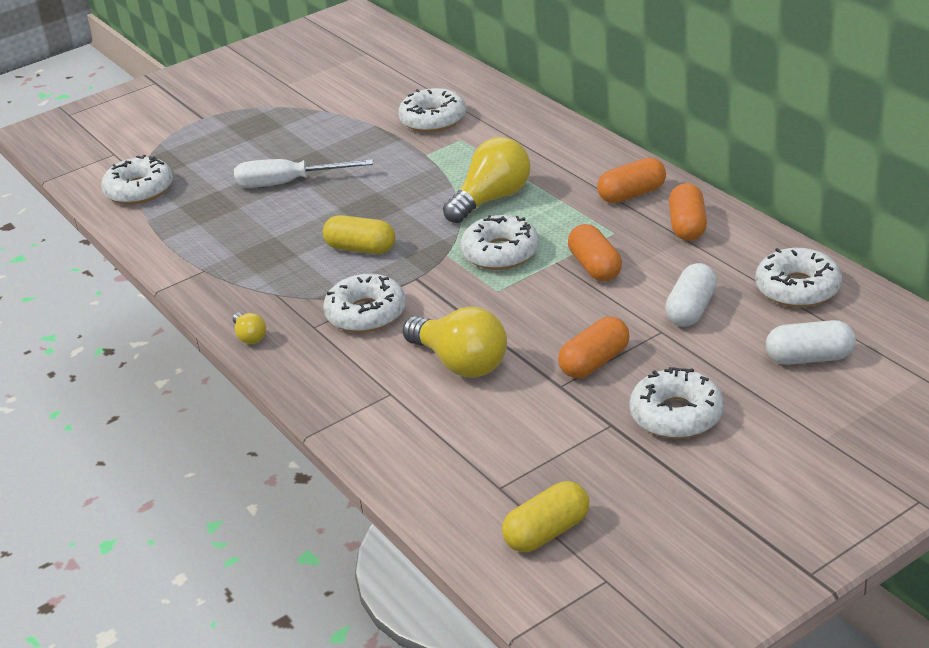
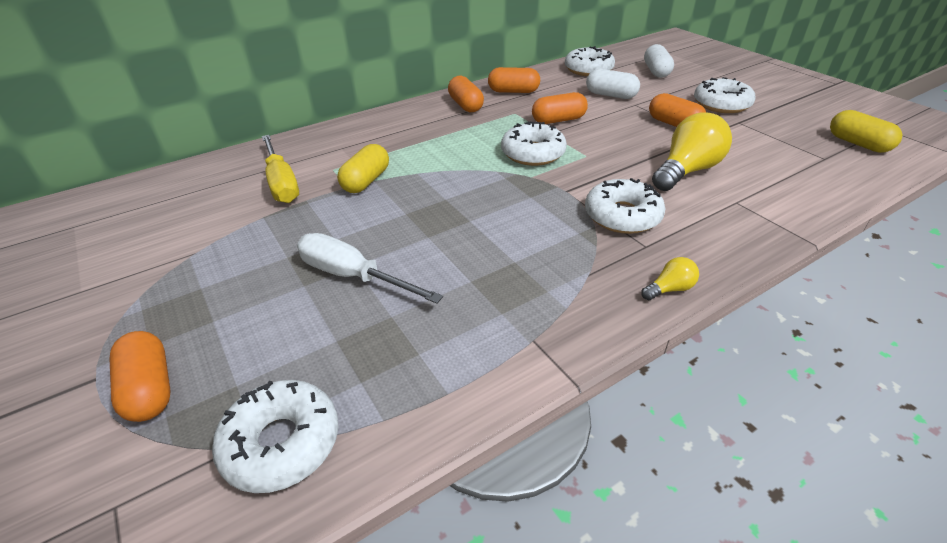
camera: 90 degrees left, 5 degrees up
white screwdriver [234,159,373,188] -> white screwdriver turned 120 degrees clockwise [297,233,443,304]
yellow capsule [323,215,395,254] -> yellow capsule moved to [337,144,389,193]
white donut [398,88,466,133] -> yellow screwdriver [262,135,299,203]
yellow light bulb [443,137,530,223] -> none
none -> orange capsule [109,331,171,422]

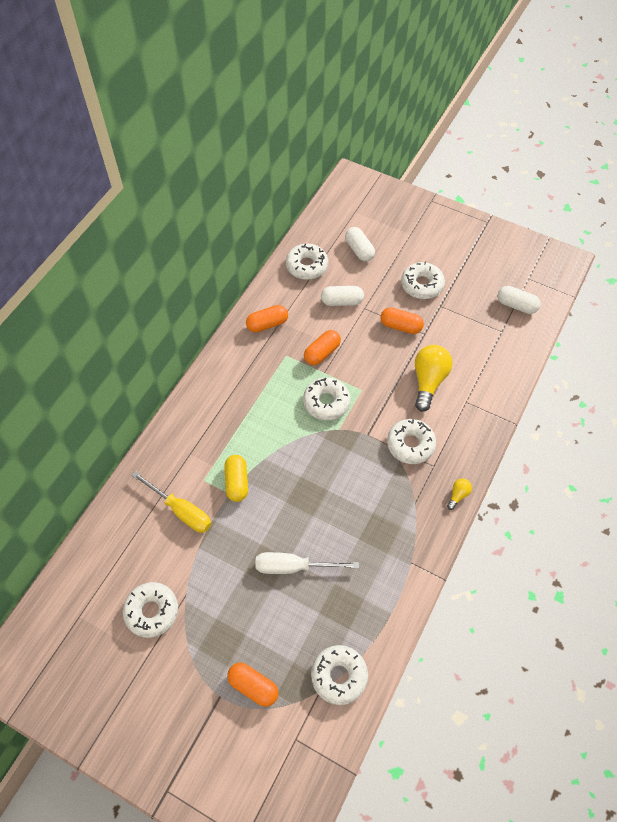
camera: 30 degrees left, 20 degrees up
orange capsule [448,76,484,112] -> none
yellow capsule [830,110,902,153] -> white capsule [498,286,541,314]
none -> white donut [123,582,178,638]

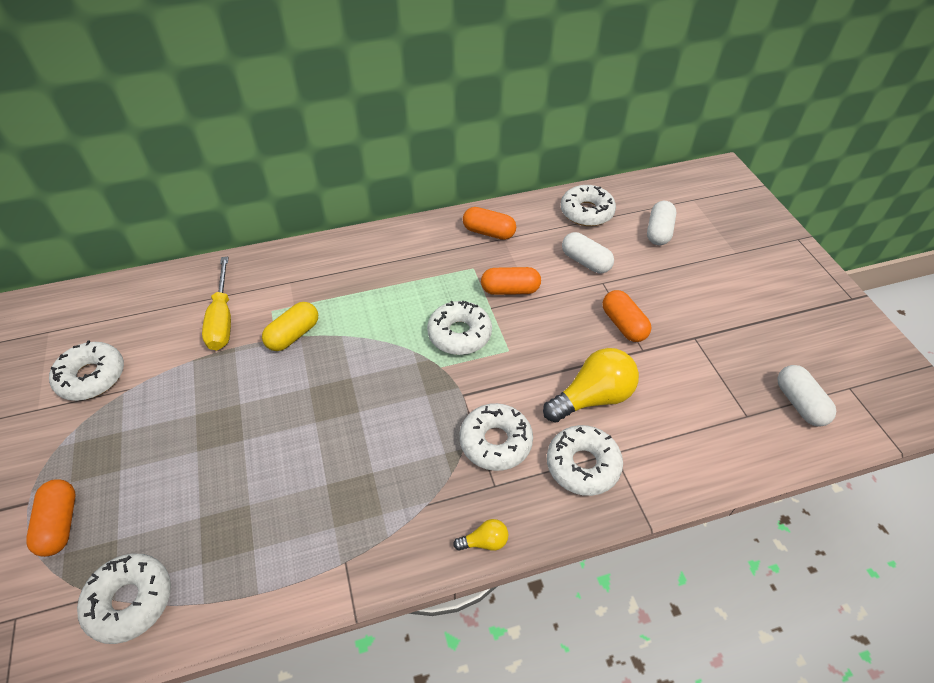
camera: 45 degrees right, 10 degrees down
white screwdriver [255,552,359,574] -> none
white donut [401,261,445,299] -> white donut moved to [547,425,623,496]

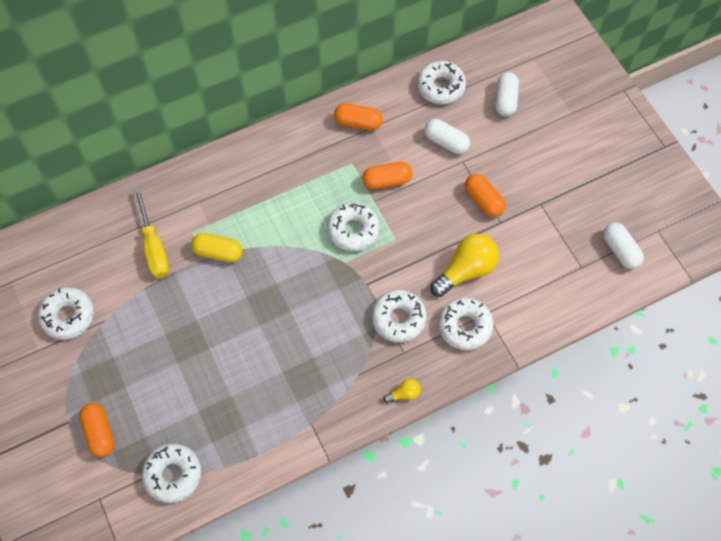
camera: 10 degrees left, 15 degrees up
yellow capsule [262,302,318,351] -> yellow capsule turned 75 degrees clockwise [191,233,243,263]

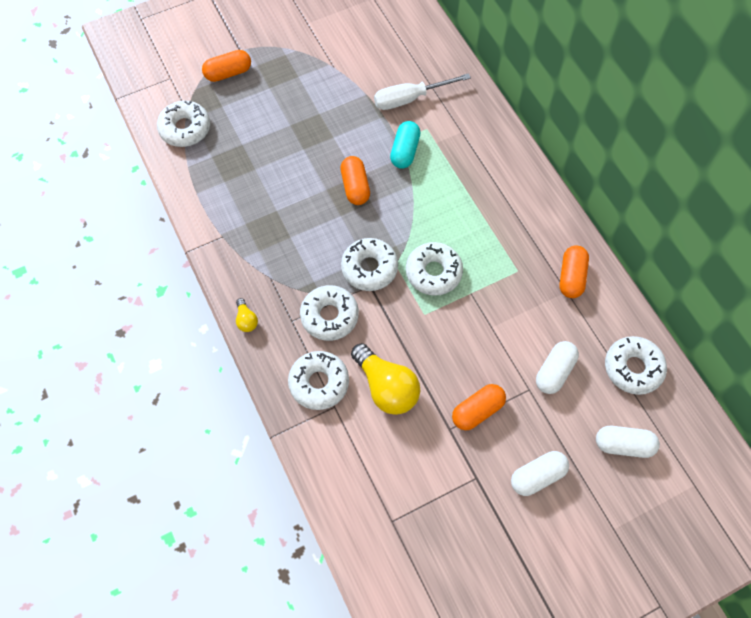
camera: 90 degrees right, 0 degrees up
white donut [38,287,94,340] -> white donut moved to [341,238,398,291]
yellow screwdriver [134,187,169,278] -> white screwdriver [374,73,471,110]
yellow capsule [191,233,243,263] -> turquoise capsule [390,121,420,169]
orange capsule [362,162,412,189] -> orange capsule moved to [340,156,370,205]
white capsule [603,222,644,269] -> white capsule moved to [511,451,569,496]

